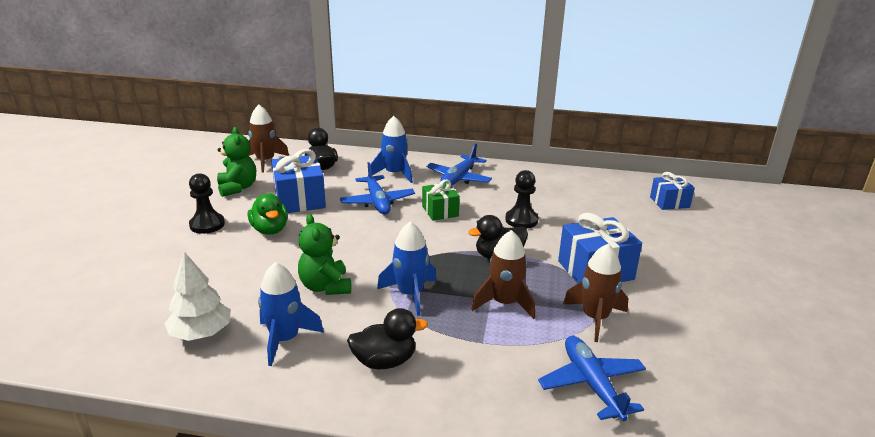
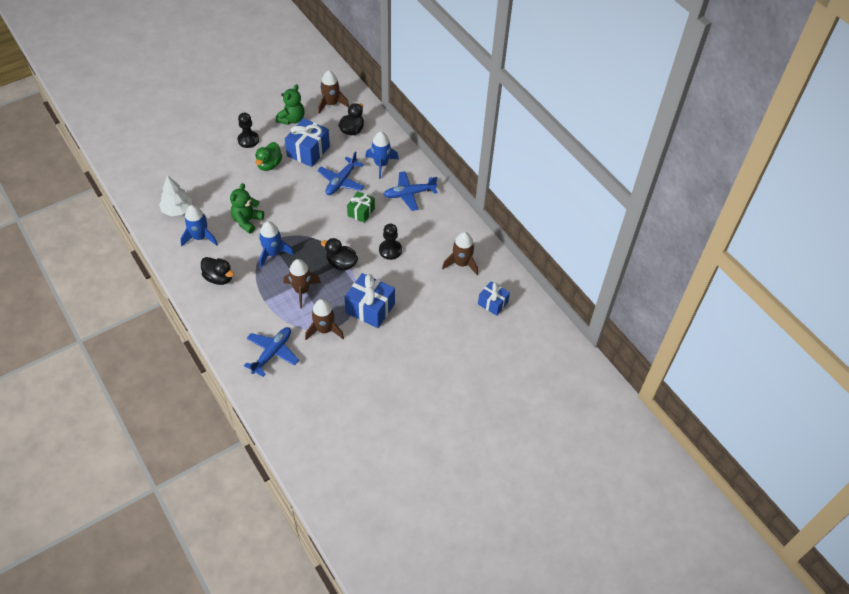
camera: 45 degrees right, 25 degrees up
none -> brown rocket [442,232,478,275]

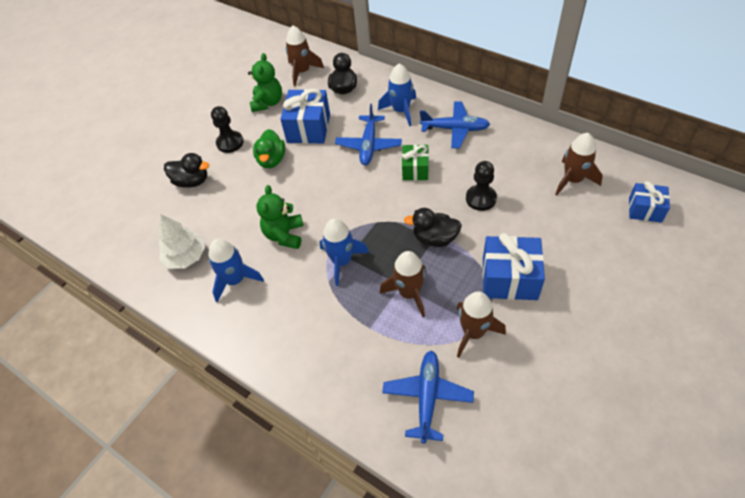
camera: 15 degrees left, 0 degrees up
black duck [201,257,234,285] -> black duck moved to [164,153,209,188]
blue plane [383,171,438,211] -> blue plane turned 135 degrees counterclockwise [420,101,490,149]

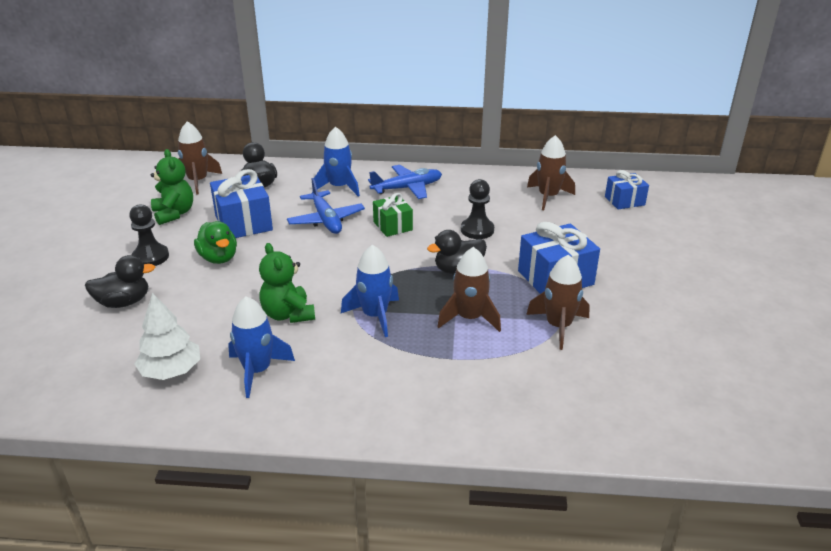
camera: 35 degrees left, 20 degrees down
blue plane [382,350,474,444] -> none

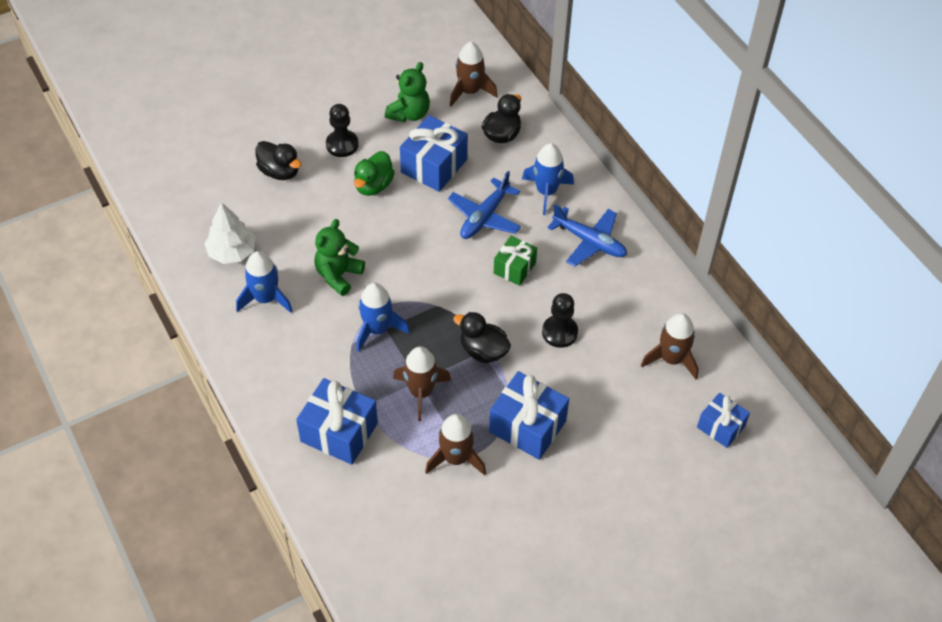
camera: 55 degrees right, 20 degrees up
none -> blue gift [296,378,378,465]

